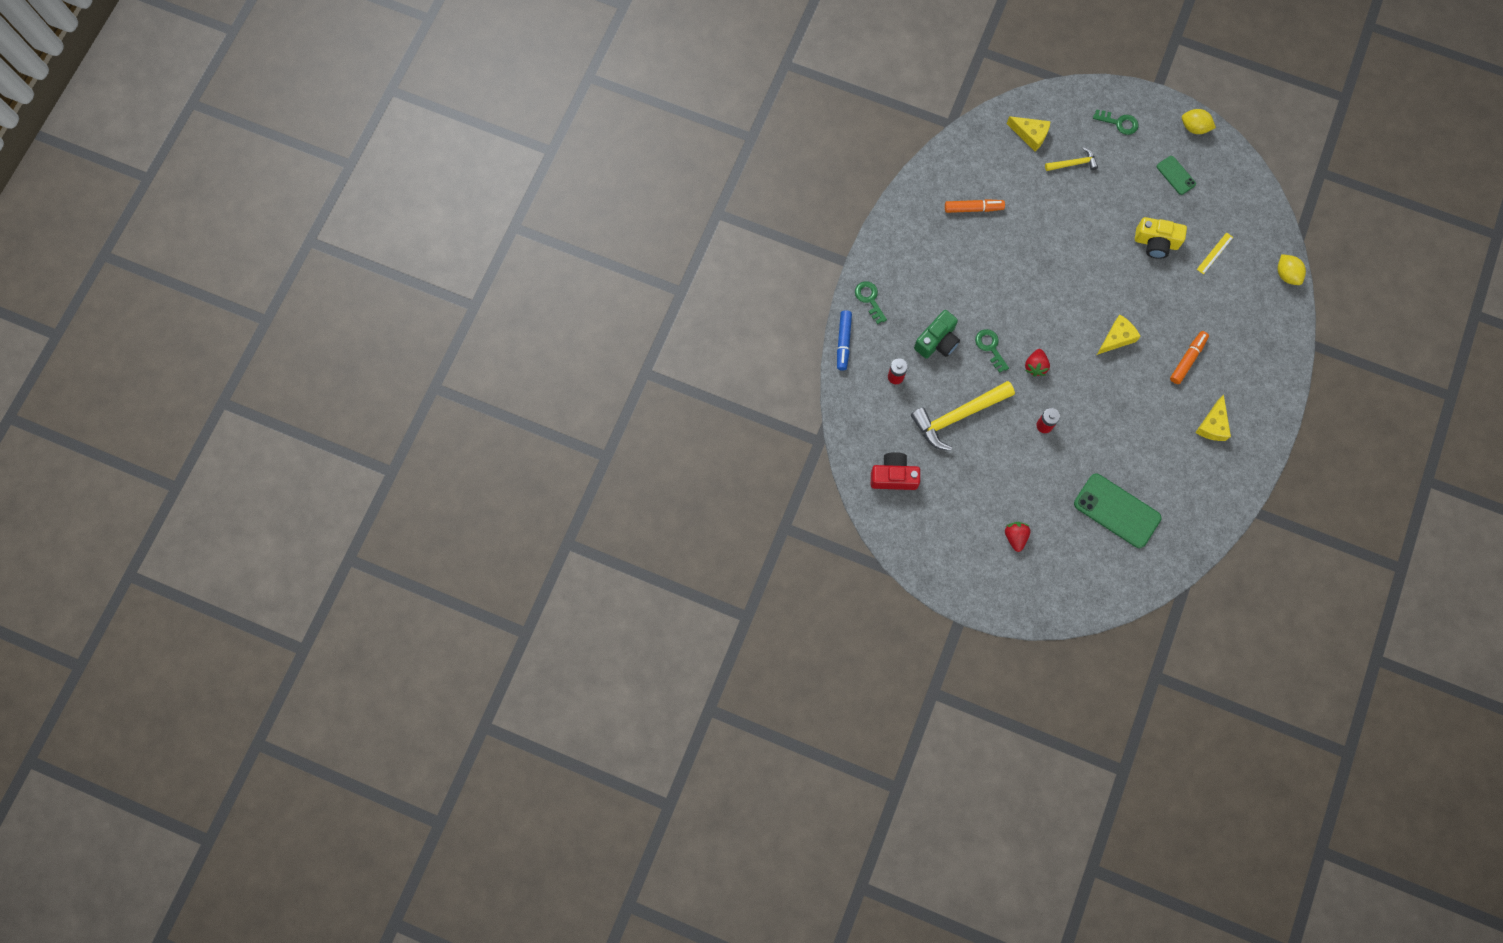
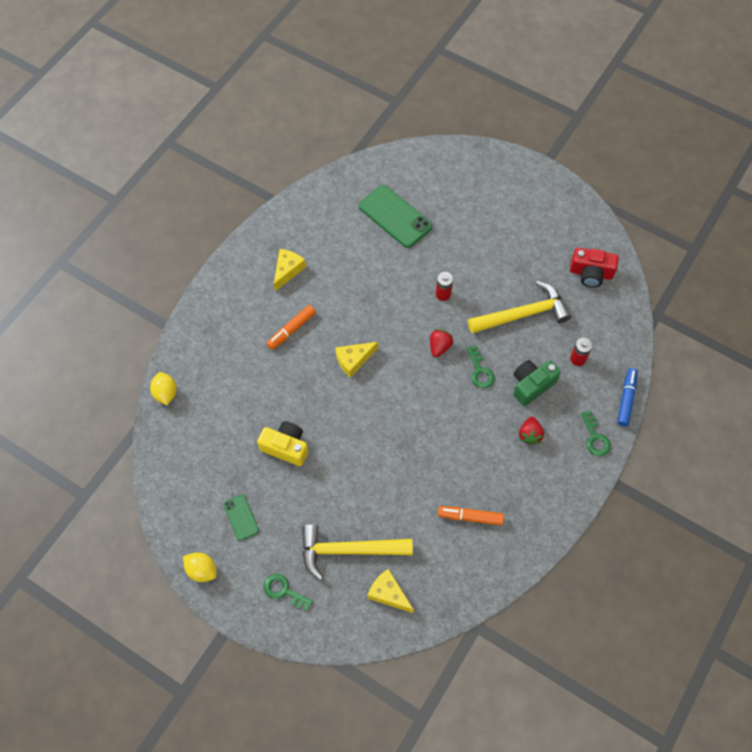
camera: 170 degrees left, 10 degrees down
red strawberry [1005,522,1031,552] -> red strawberry moved to [519,417,544,445]
yellow hammer [1045,147,1098,171] -> yellow hammer [302,524,413,580], size x1.93
yellow ruler [1197,232,1233,274] -> none

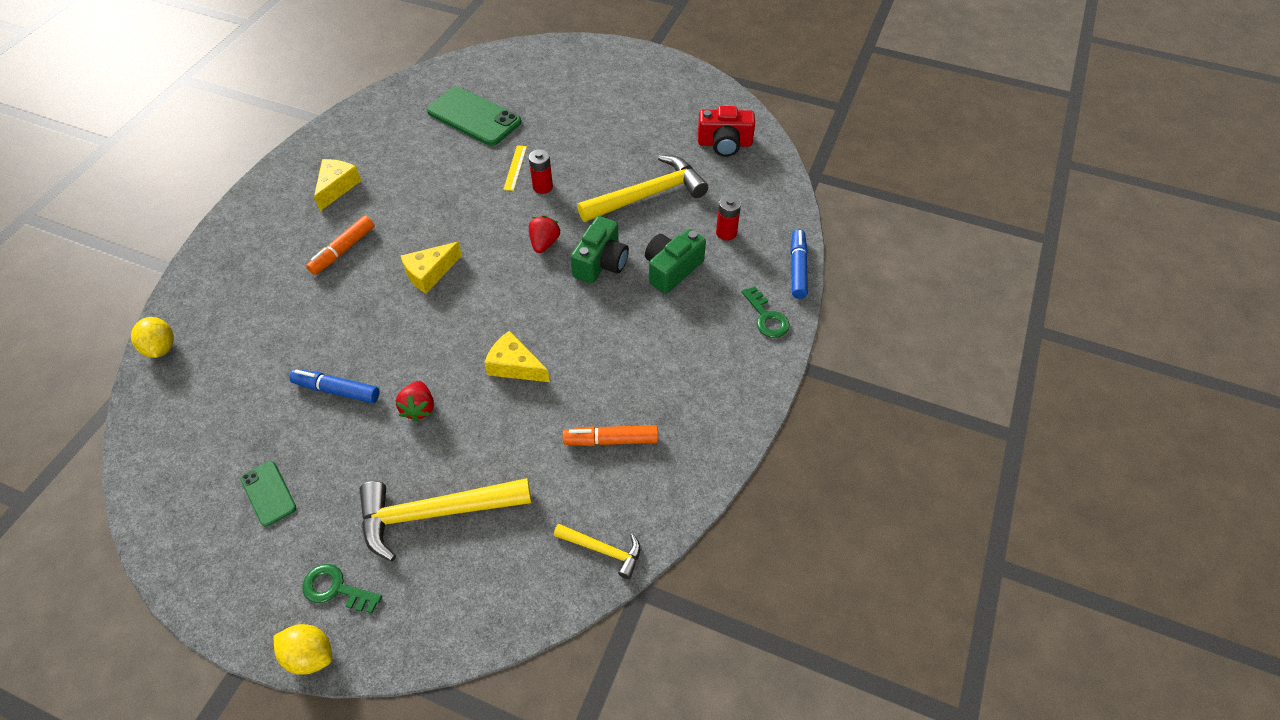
camera: 10 degrees left, 10 degrees down
yellow lemon [183,552,217,582] -> yellow lemon moved to [273,624,332,675]
yellow camera [257,421,308,466] -> blue marker [289,369,379,403]
yellow cheese [368,569,414,613] -> yellow cheese moved to [484,331,550,382]
green key [467,346,495,388] -> green camera [571,216,629,284]
red strawberry [519,417,544,445] -> red strawberry moved to [395,381,434,422]
none -> yellow ruler [503,145,527,191]
none -> yellow hammer [554,523,640,579]

